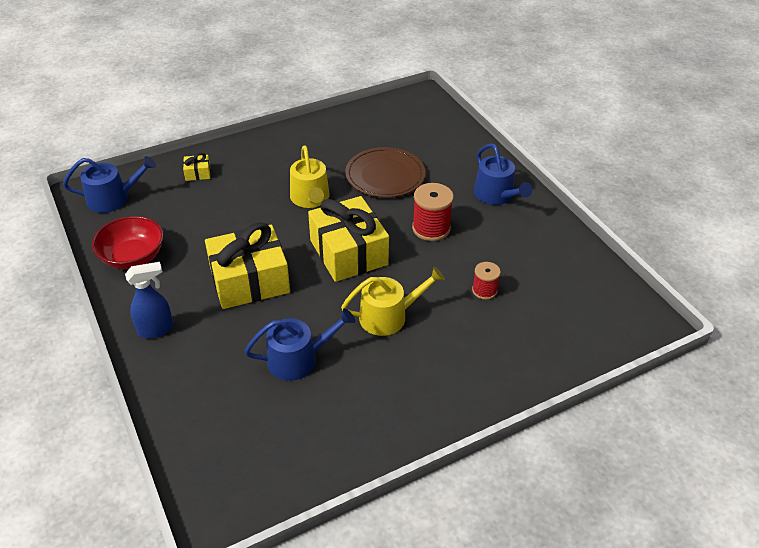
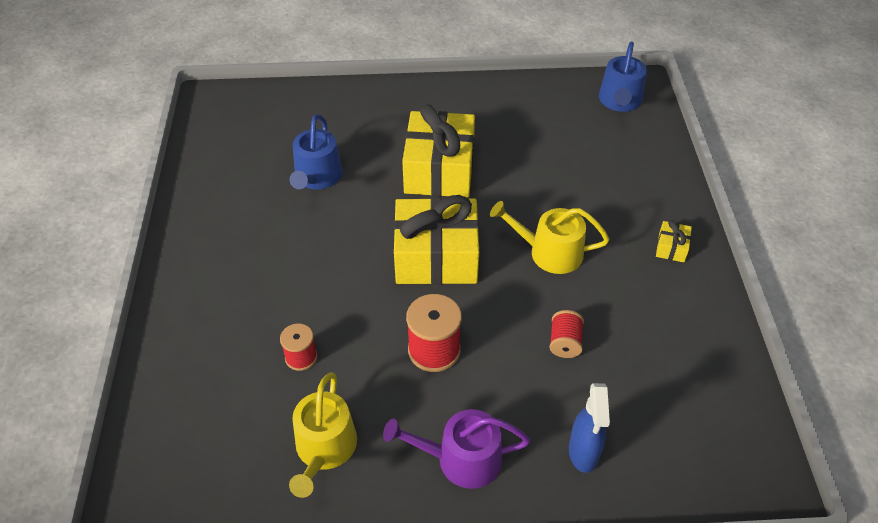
camera: 115 degrees right, 5 degrees up
red bowl [92,216,164,269] -> none
blue spray bottle [125,262,173,338] -> blue spray bottle moved to [569,383,610,473]
yellow gift [183,153,211,181] -> yellow gift moved to [656,220,692,262]
yellow watering can [341,267,445,336] -> yellow watering can moved to [289,372,357,498]
brown plate [345,147,425,198] -> red spool [549,310,584,358]
blue watering can [474,143,532,205] -> purple watering can [383,409,530,489]

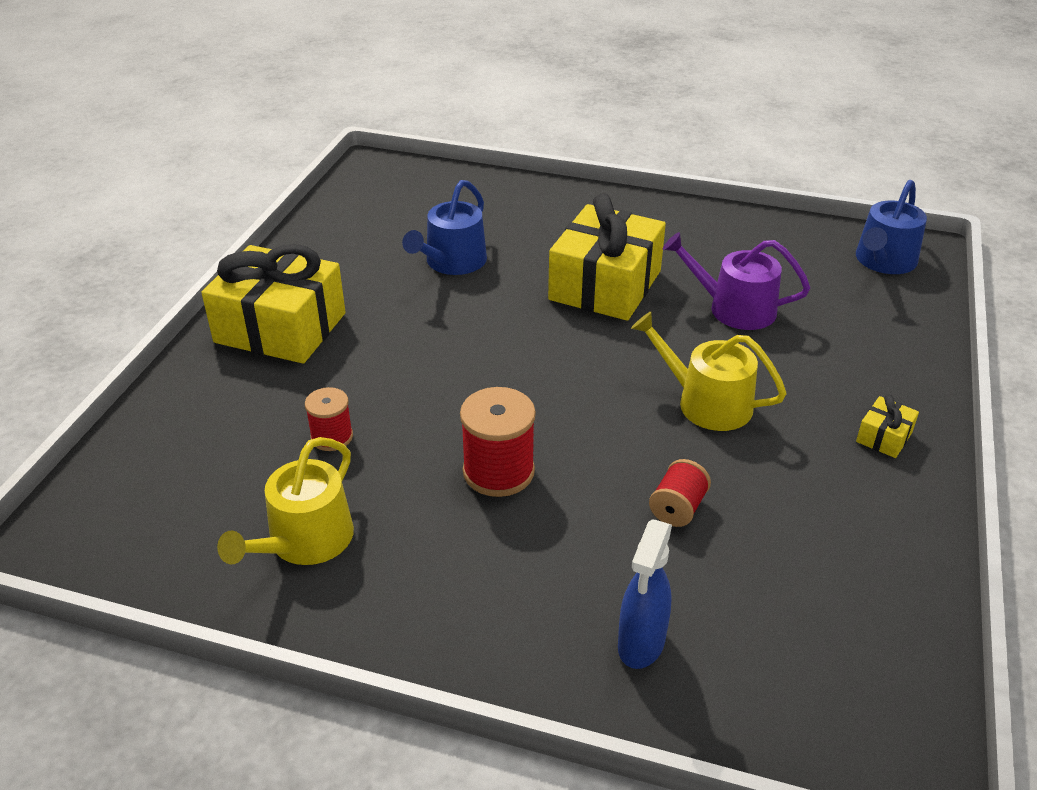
camera: 20 degrees right, 10 degrees down
purple watering can [383,409,530,489] -> purple watering can moved to [663,232,810,330]
yellow gift [394,195,479,285] -> yellow gift moved to [201,244,345,364]

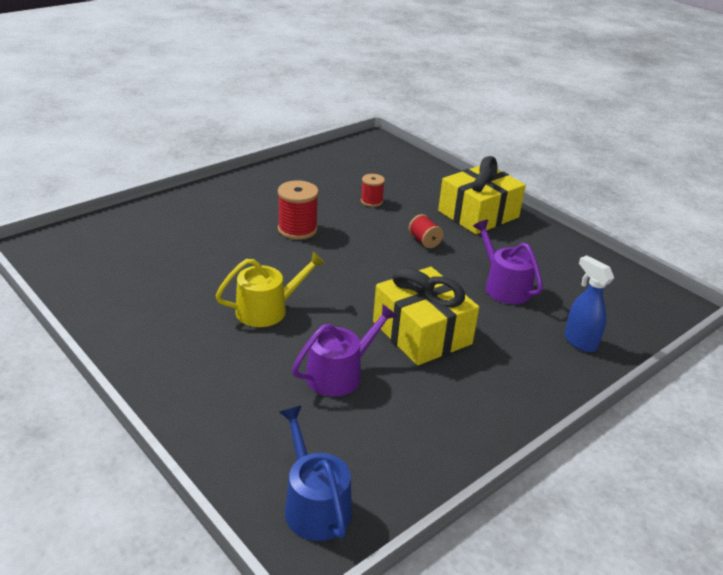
camera: 120 degrees right, 5 degrees down
yellow watering can [217,437,354,565] -> none
blue watering can [402,180,487,275] -> purple watering can [473,220,543,305]
blue spray bottle [618,520,672,669] -> blue spray bottle moved to [564,255,614,352]
red spool [649,459,711,527] -> red spool moved to [409,214,444,248]
yellow gift [856,395,919,458] -> none

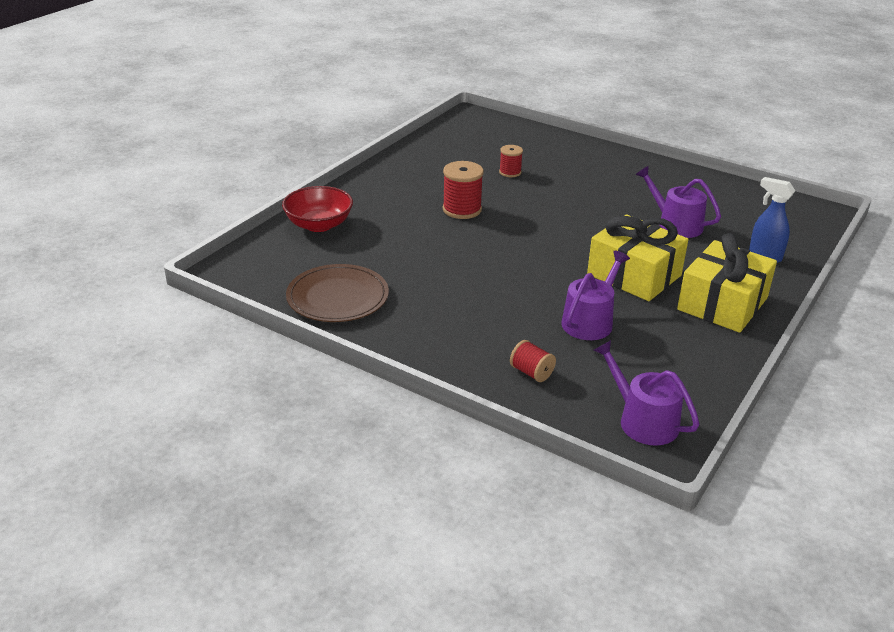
camera: 15 degrees left, 0 degrees up
yellow watering can [215,251,325,327] -> none
blue watering can [279,406,352,541] -> purple watering can [593,340,699,446]
red spool [409,214,444,248] -> red spool moved to [510,340,556,382]
yellow gift [438,156,526,234] -> yellow gift moved to [677,233,777,333]
none -> red bowl [282,186,353,232]
none -> brown plate [286,264,389,322]

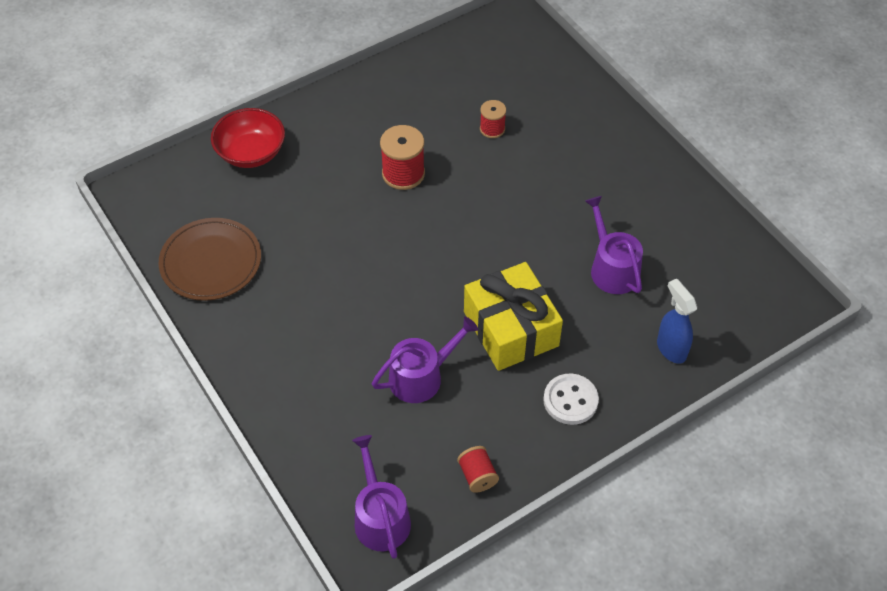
camera: 25 degrees right, 20 degrees up
red spool [510,340,556,382] -> red spool moved to [457,446,499,493]
yellow gift [677,233,777,333] -> white button [543,374,599,425]

